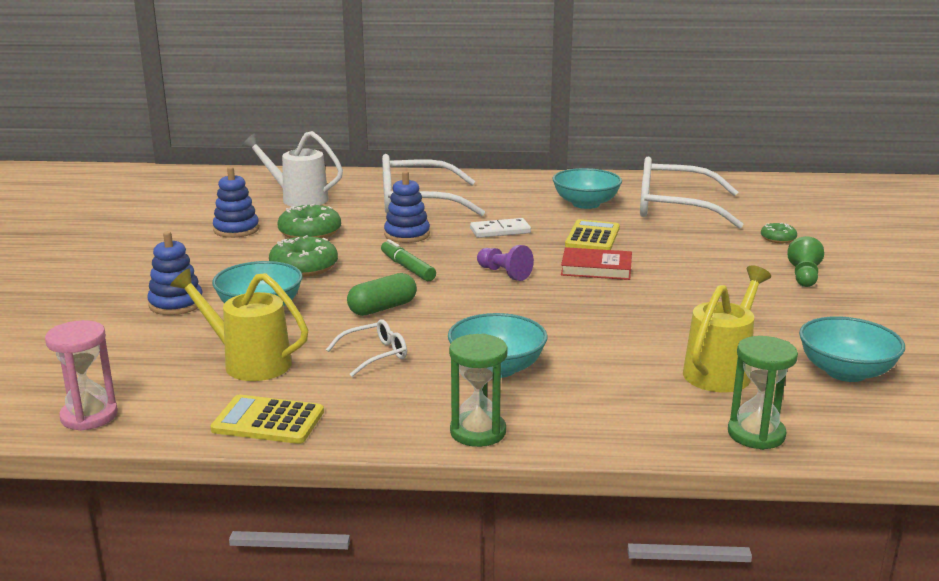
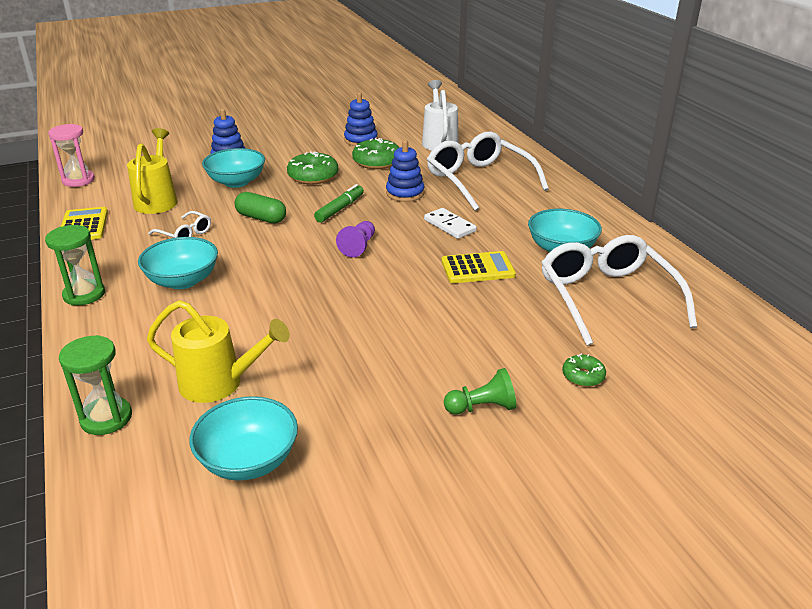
camera: 65 degrees right, 10 degrees up
red book [561,247,632,280] -> none

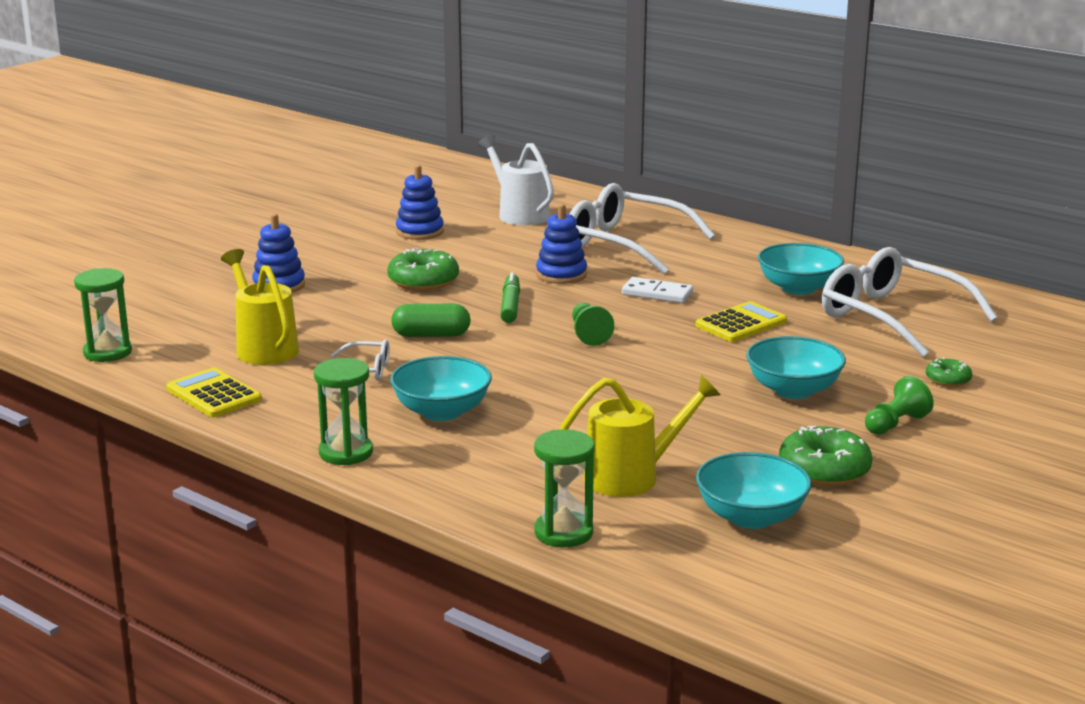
camera: 30 degrees left, 10 degrees down
pink hourglass [48,124,95,187] -> green hourglass [74,268,132,362]
turquoise bowl [202,148,265,188] -> turquoise bowl moved to [746,336,846,399]
purple pawn [336,221,375,257] -> green pawn [572,303,614,346]
green donut [352,138,400,169] -> green donut moved to [779,426,873,486]

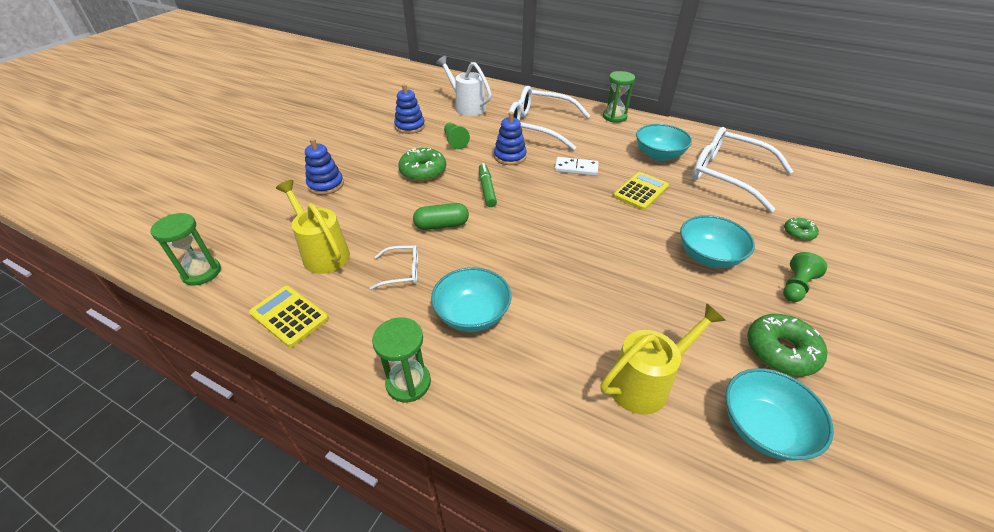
camera: 10 degrees left, 20 degrees up
green hourglass [534,430,595,547] -> green hourglass moved to [603,71,635,123]
green pawn [572,303,614,346] -> green pawn moved to [444,123,470,149]

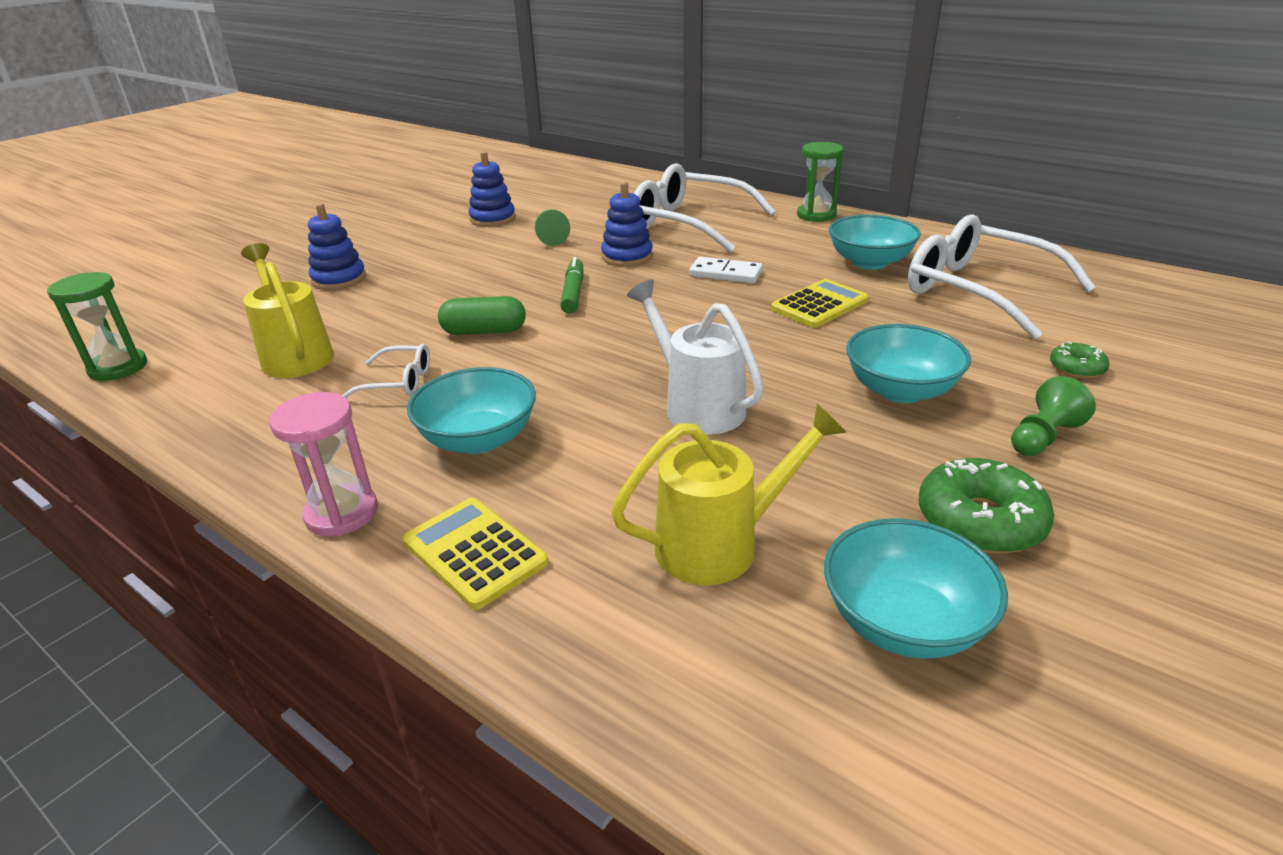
camera: 10 degrees right, 10 degrees down
yellow calculator [249,286,329,347] -> yellow calculator moved to [402,498,549,610]
green hourglass [372,318,431,402] -> pink hourglass [270,392,378,536]
green donut [398,148,446,181] -> none
white watering can [436,56,492,116] -> white watering can moved to [627,279,764,435]

